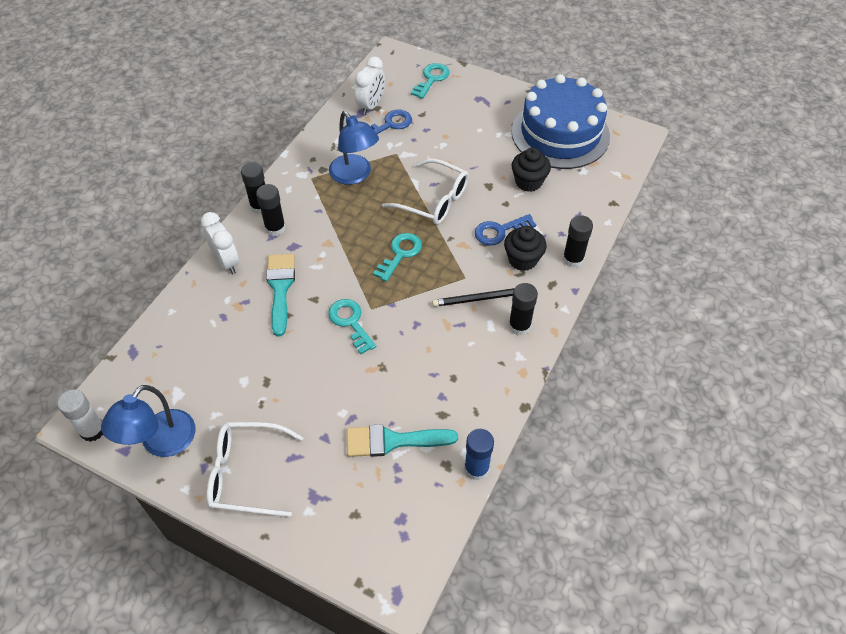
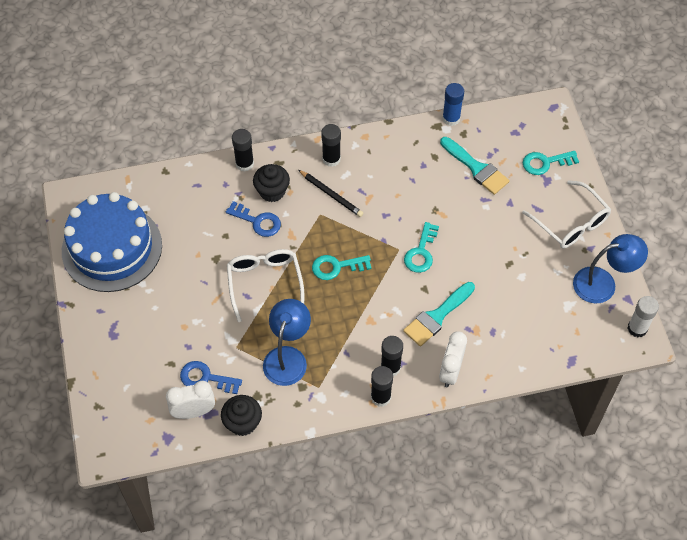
camera: 130 degrees left, 5 degrees up
turquoise key [411,63,449,99] -> turquoise key moved to [523,151,579,175]
black cupcake [512,148,551,192] -> black cupcake moved to [221,395,262,436]

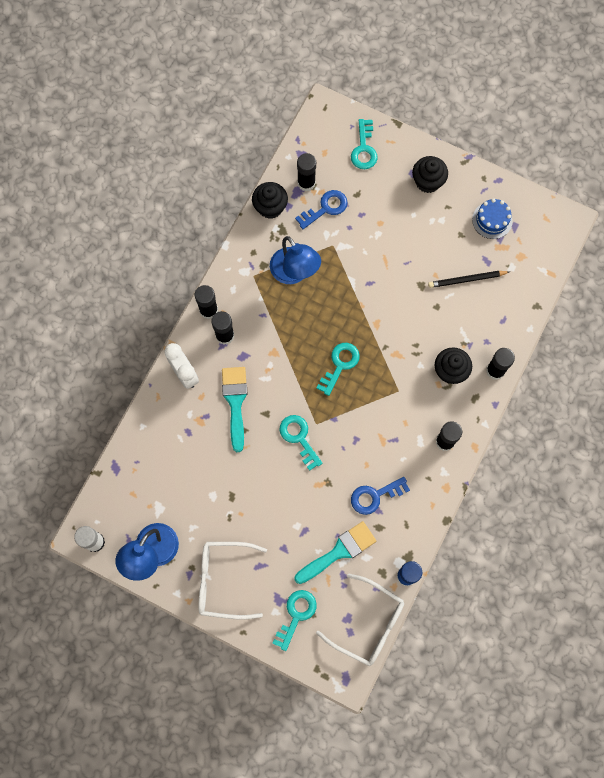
camera: 130 degrees right, 15 degrees up
blue cake [62,192,162,292] -> blue cake [472,198,513,239], size x0.42
white clock [166,381,215,419] -> black glue stick [297,153,316,191]
blue key [226,201,281,237] -> blue key moved to [351,477,410,515]
white glasses [227,249,304,322] -> white glasses moved to [316,574,404,666]
black pencil [298,170,363,217] -> black pencil moved to [428,271,510,288]
turquoise brush [440,137,510,195] -> turquoise brush turned 150 degrees clockwise [294,521,376,584]
none -> turquoise key [351,119,378,169]
none -> black cupcake [412,156,448,193]

